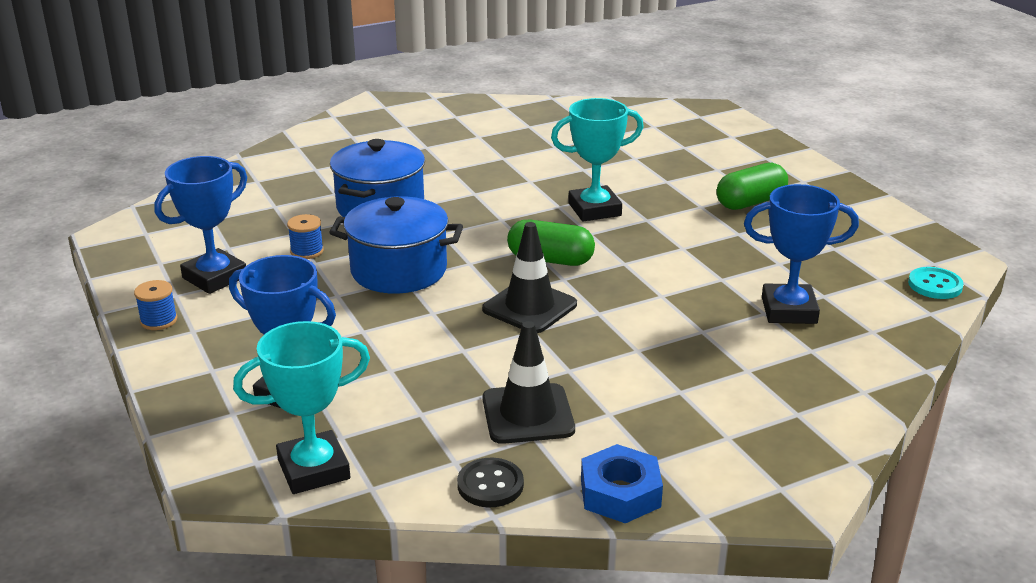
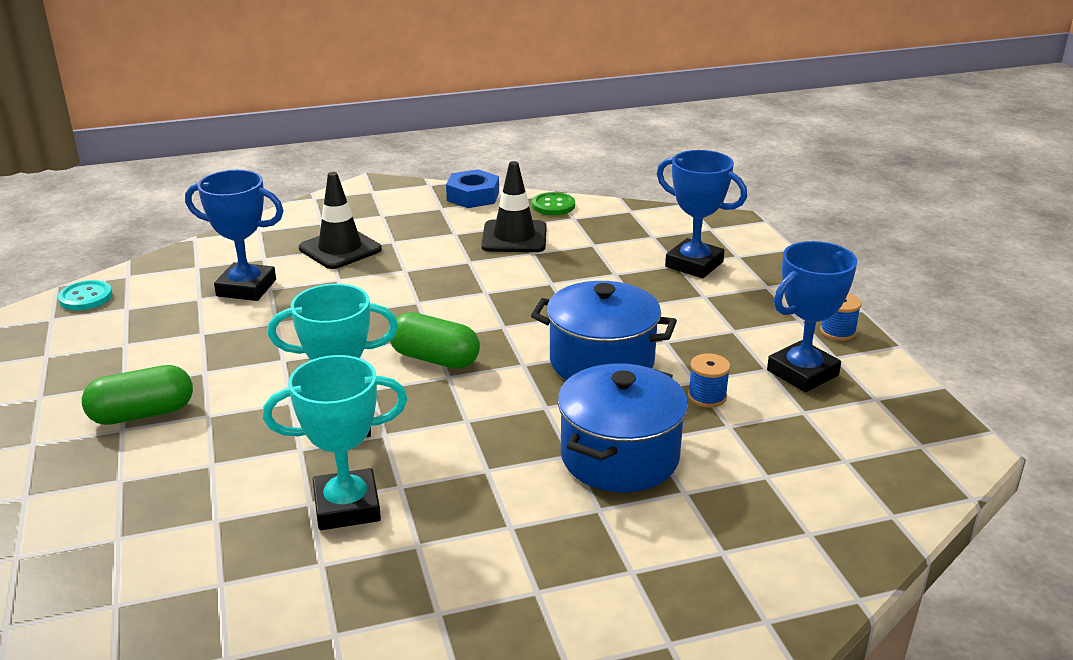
camera: 170 degrees left, 0 degrees up
turquoise trophy [233,321,370,494] -> turquoise trophy moved to [263,355,407,530]
black button [457,458,524,507] -> green button [532,192,575,215]
black traffic cone [482,222,577,333] -> black traffic cone moved to [299,172,382,269]

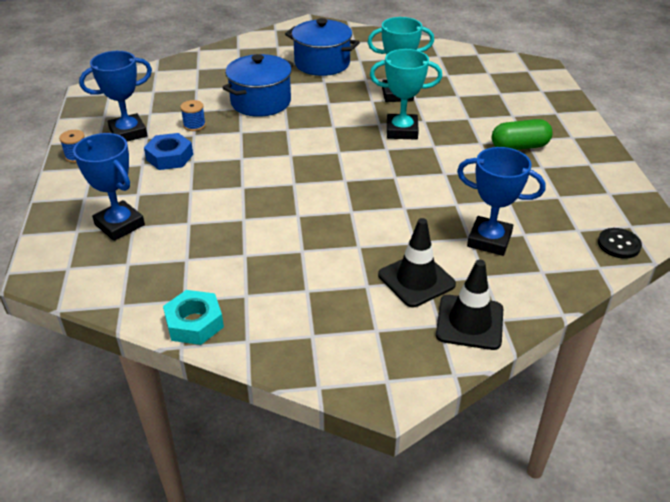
camera: 170 degrees left, 10 degrees up
turquoise button [58,280,112,310] -> black button [598,228,642,259]
green capsule [390,312,480,369] -> none
blue nut [446,169,499,208] -> blue nut moved to [144,133,193,170]
black traffic cone [481,161,547,252] -> black traffic cone moved to [436,260,503,350]
blue pot [531,281,677,380] -> blue pot moved to [285,18,360,76]
green button [532,192,575,215] -> turquoise nut [163,290,224,345]

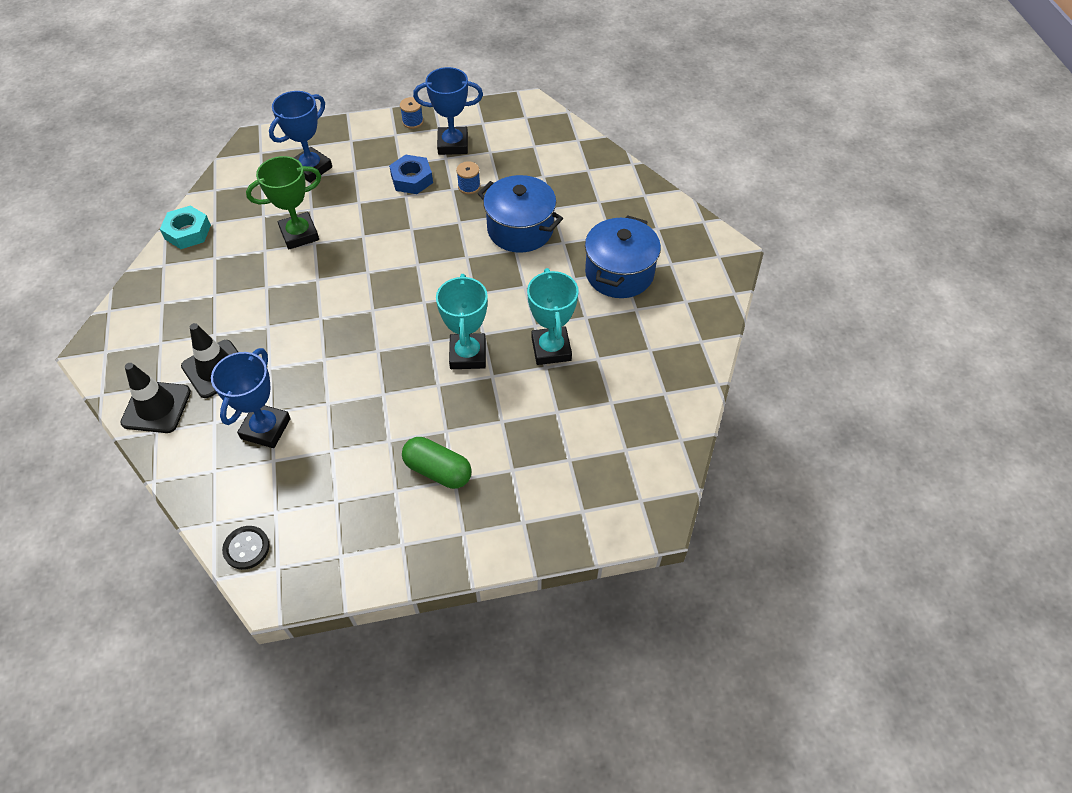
camera: 85 degrees right, 15 degrees up
blue trophy [79,51,152,141] -> blue trophy turned 60 degrees counterclockwise [413,67,483,155]
green capsule [492,119,553,150] -> green capsule turned 45 degrees counterclockwise [402,437,472,489]
none -> green trophy [246,156,321,249]

